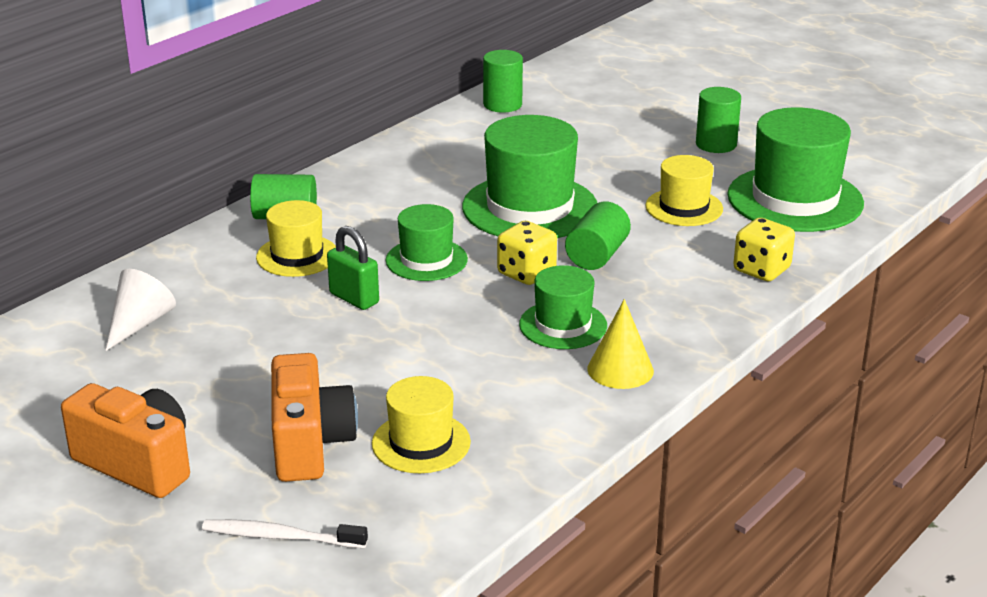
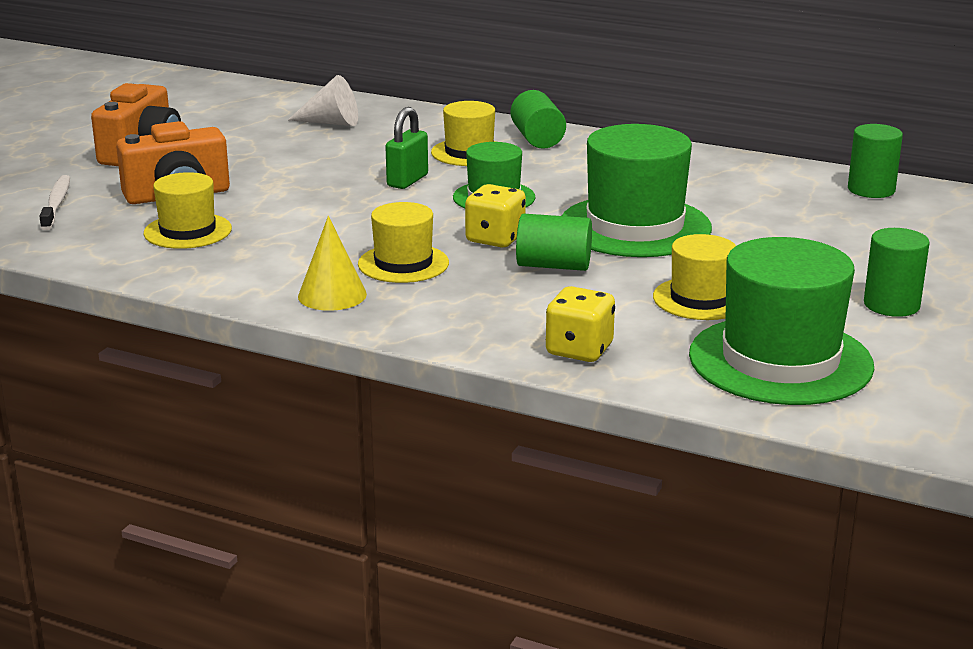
camera: 75 degrees right, 5 degrees down
green hat [519,265,607,349] -> yellow hat [358,202,449,283]

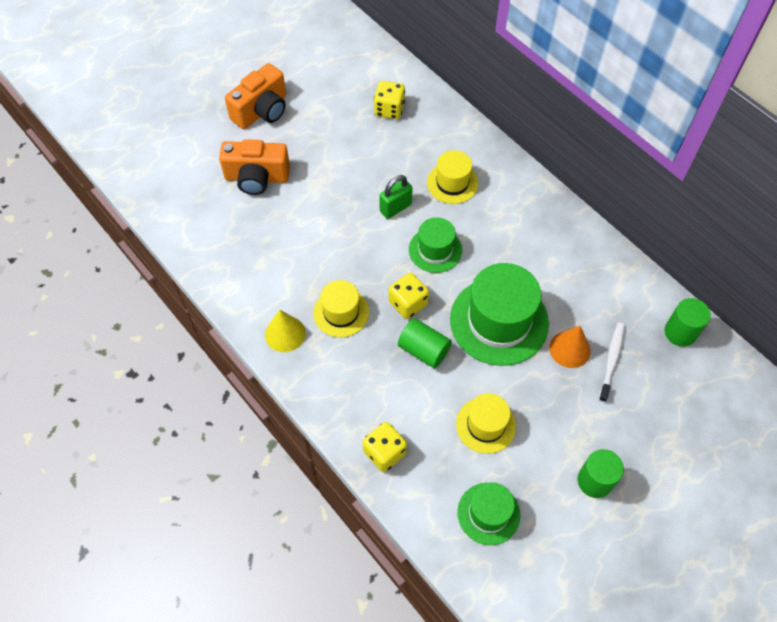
camera: 25 degrees right, 35 degrees up
white toothbrush [39,175,70,230] -> white toothbrush moved to [599,322,625,402]
yellow hat [144,172,232,249] -> none
white cone [288,75,358,126] -> yellow dice [374,81,405,119]
green cylinder [511,90,566,149] -> none
green hat [689,237,874,405] -> green hat [457,482,520,545], size x0.57
none -> orange cone [549,326,591,368]

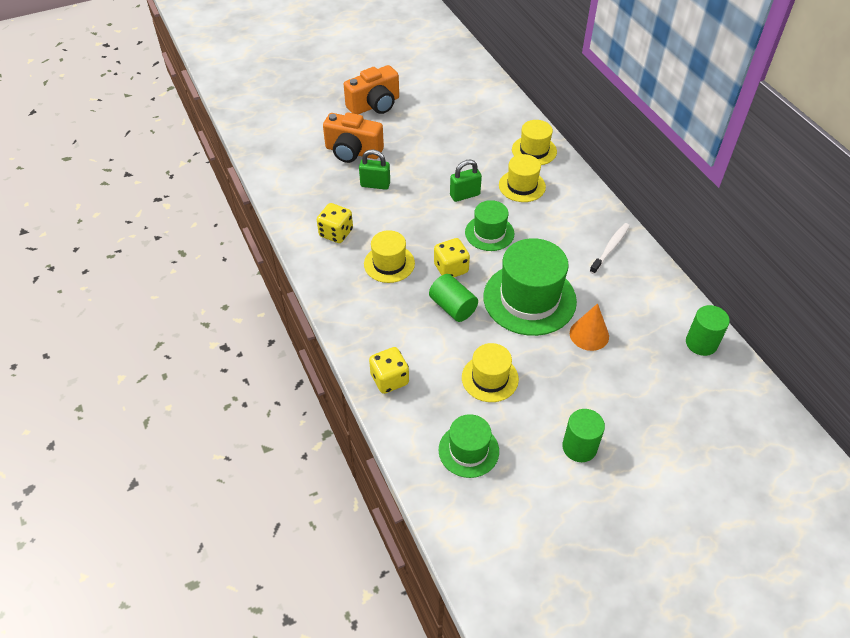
camera: 15 degrees right, 10 degrees down
yellow cone [265,310,306,352] -> none
yellow dice [374,81,405,119] -> yellow dice moved to [317,203,353,243]
white toothbrush [599,322,625,402] -> white toothbrush moved to [590,223,630,274]
none -> green padlock [359,149,390,190]
none -> yellow hat [512,120,557,165]

